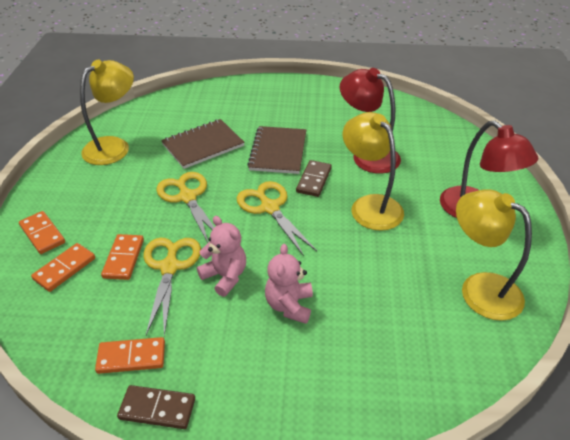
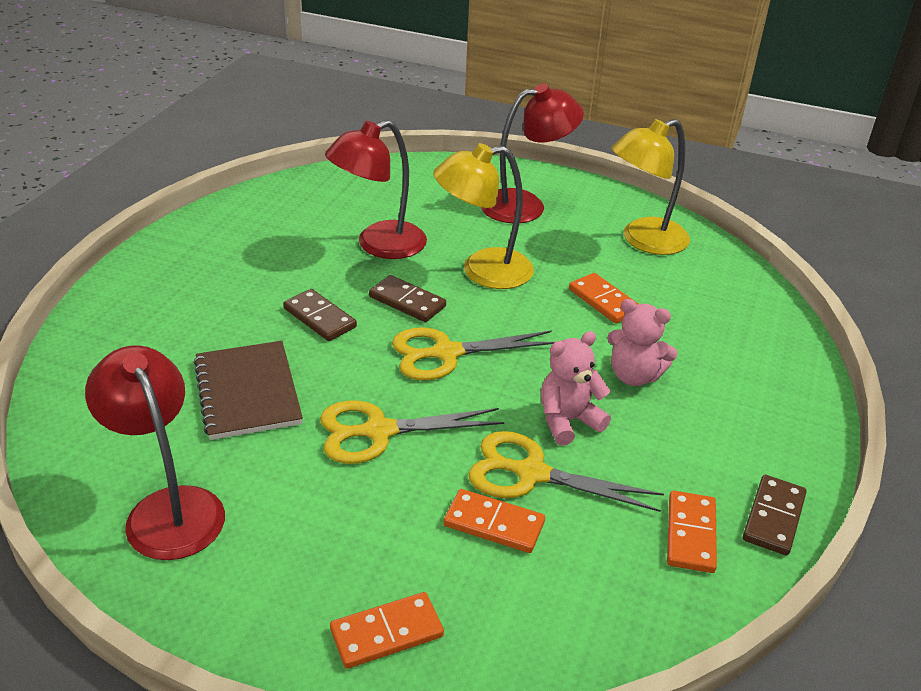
camera: 75 degrees left, 5 degrees down
orange domino [31,243,95,292] -> orange domino moved to [569,273,638,324]
yellow lamp [80,60,134,165] -> red lamp [85,345,225,560]
brown notebook [247,126,306,174] -> brown domino [283,289,357,341]

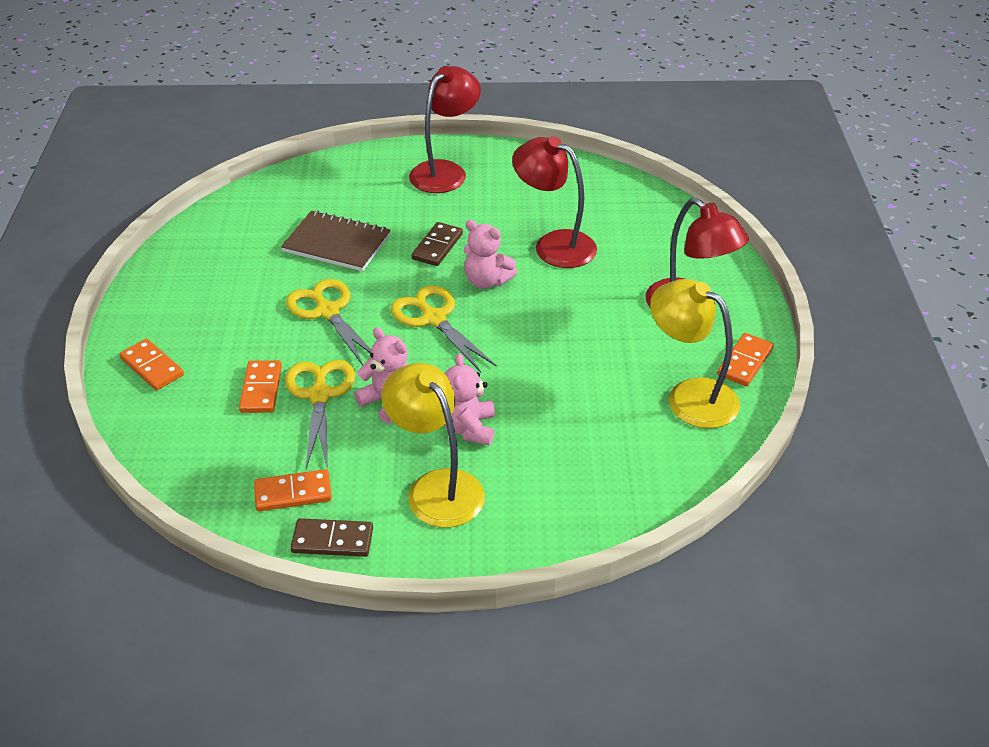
camera: 70 degrees right, 5 degrees up
red lamp [85,345,225,560] -> red lamp moved to [409,66,481,193]
brown notebook [194,341,303,440] -> brown notebook turned 60 degrees clockwise [281,210,391,271]
brown domino [369,275,446,322] -> pink teddy bear [464,220,518,289]
yellow lamp [433,143,534,289] -> yellow lamp moved to [382,363,485,528]
orange domino [569,273,638,324] -> orange domino moved to [717,333,774,386]

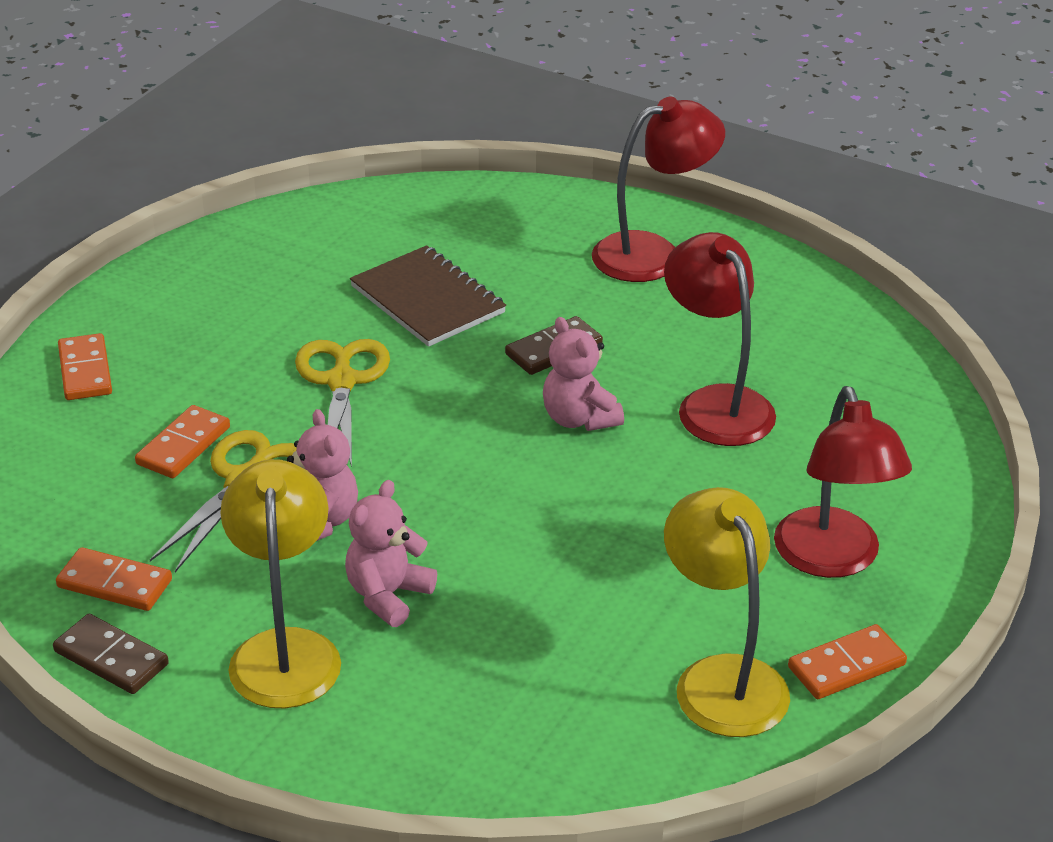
camera: 30 degrees right, 5 degrees down
yellow scissors [391,285,497,372] -> none

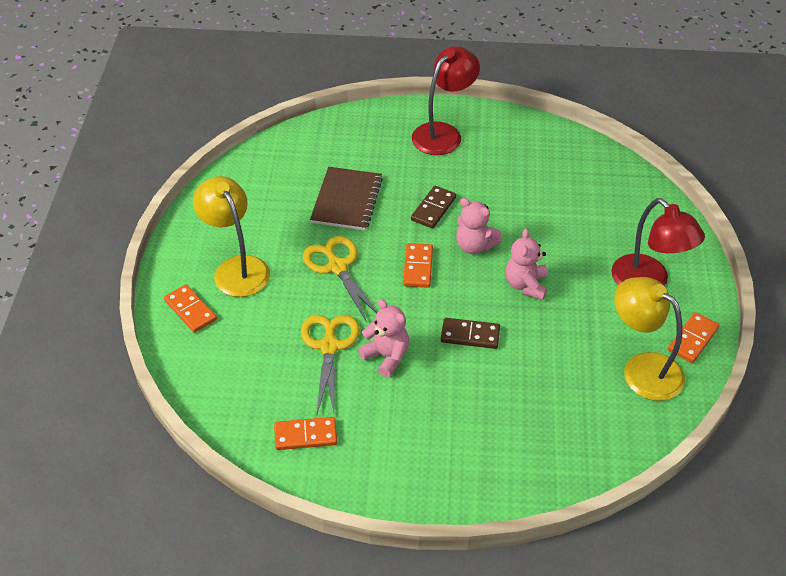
camera: 25 degrees left, 10 degrees up
brown domino [53,614,169,694] -> brown domino moved to [441,318,500,349]
orange domino [135,405,230,478] -> orange domino moved to [403,243,433,288]
yellow lamp [220,459,341,708] -> yellow lamp moved to [193,176,270,297]
pink teddy bear [345,480,437,627] -> pink teddy bear moved to [506,228,548,300]
brown notebook [350,245,506,347] -> brown notebook turned 75 degrees clockwise [310,167,383,231]
red lamp [664,232,776,446] -> none

